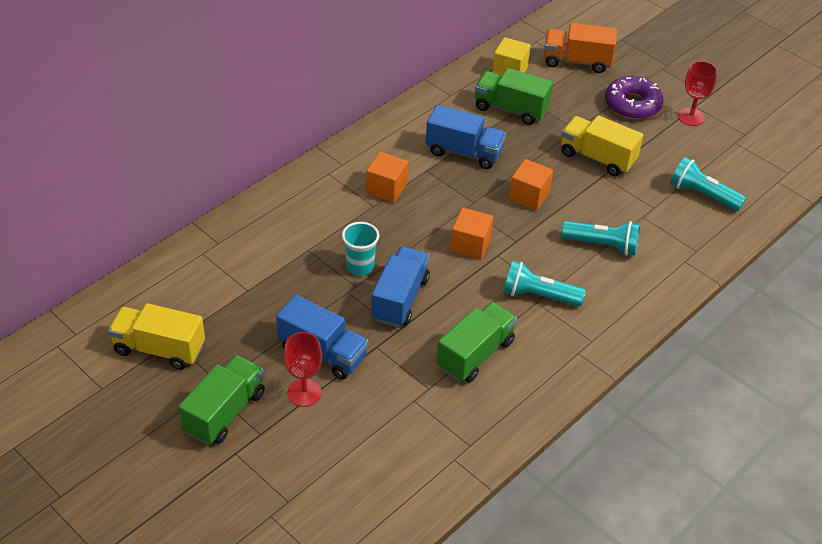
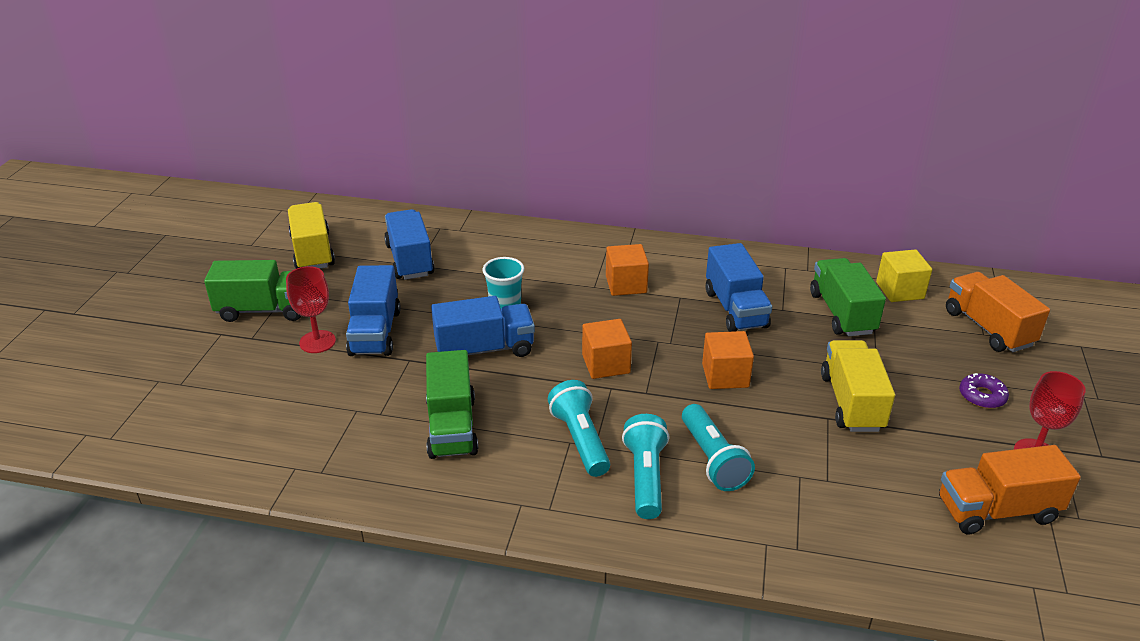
camera: 60 degrees right, 10 degrees down
green truck [436,302,517,383] -> green truck turned 75 degrees clockwise [426,350,478,459]
purple donut [605,76,663,119] -> purple donut [959,373,1009,409], size x0.56
turquoise flashlight [670,157,746,211] -> turquoise flashlight moved to [622,414,669,519]
none -> blue truck [384,209,435,280]
none -> orange truck [939,445,1081,534]

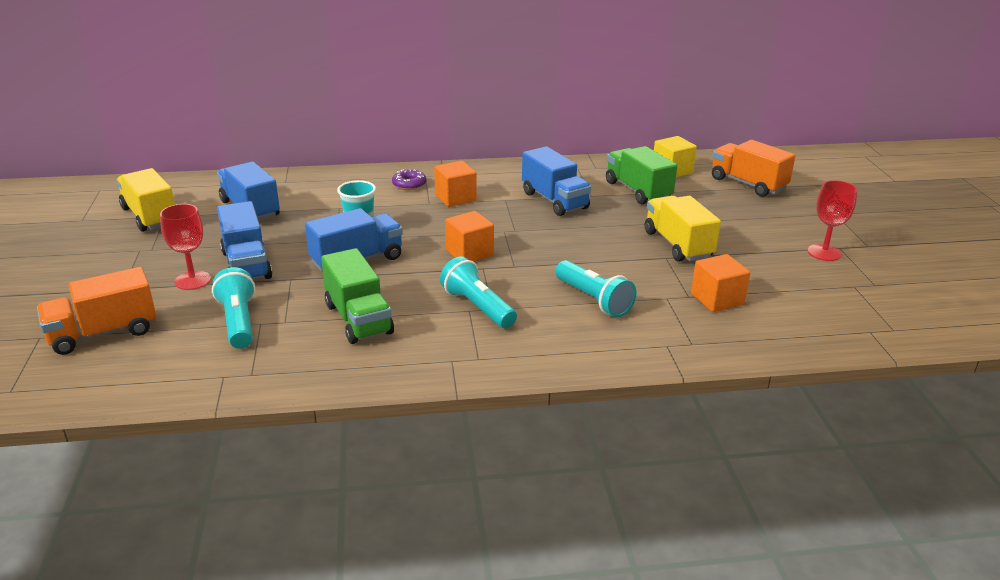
camera: 20 degrees left, 5 degrees down
green truck [204,260,301,322] -> none
turquoise flashlight [622,414,669,519] -> turquoise flashlight moved to [212,267,255,349]
orange cube [702,331,754,389] -> orange cube moved to [691,254,750,312]
orange truck [939,445,1081,534] -> orange truck moved to [37,267,157,355]
purple donut [959,373,1009,409] -> purple donut moved to [392,169,427,190]

